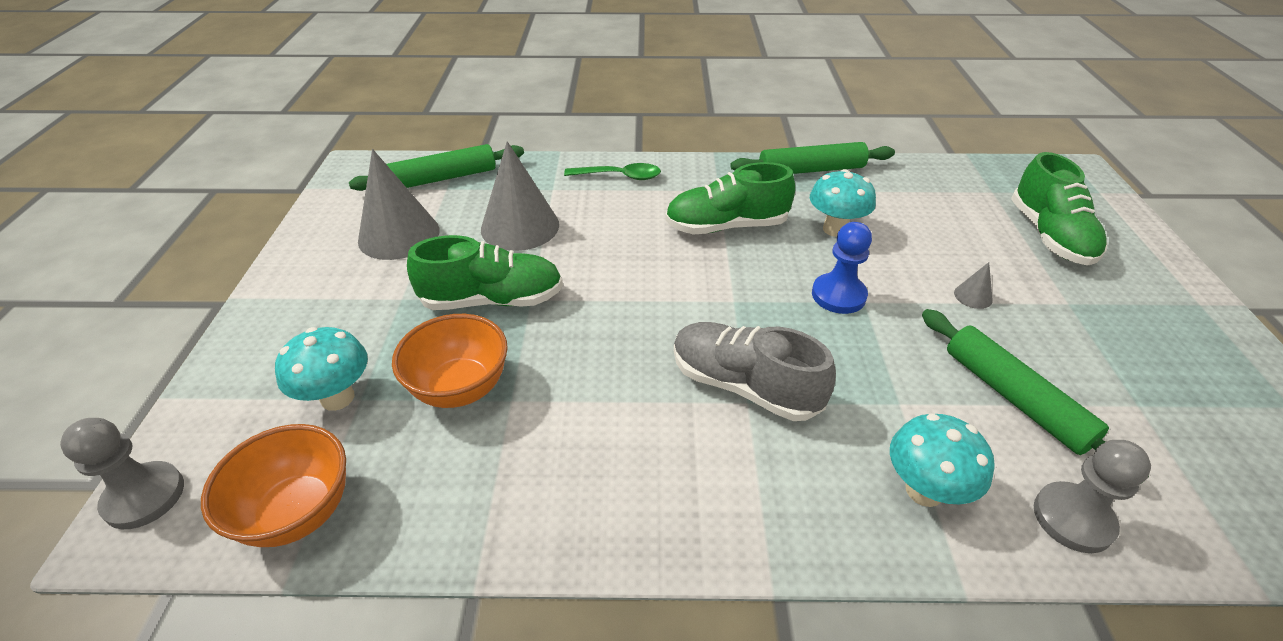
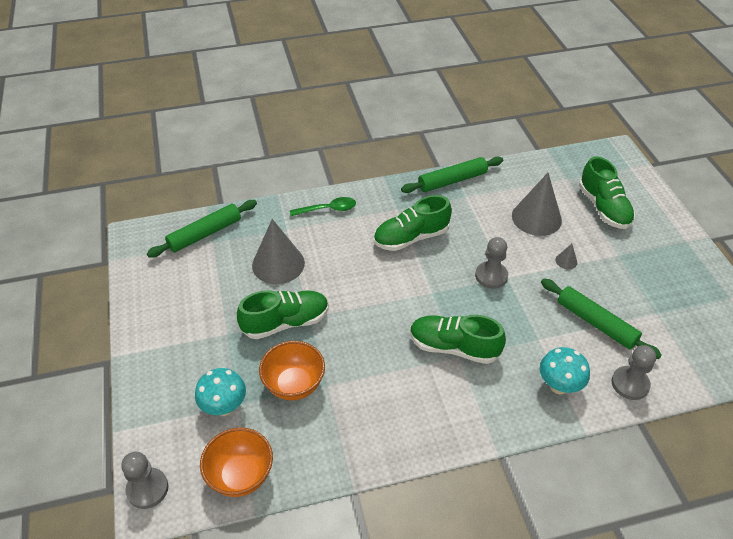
camera: 15 degrees left, 5 degrees up
grey cone [358,149,440,260] -> grey cone moved to [512,173,562,236]
grey shoe [674,322,836,421] -> green shoe [410,315,506,364]
turquoise mushroom [810,169,876,237] -> none
blue pawn [812,222,872,314] -> grey pawn [475,237,508,289]

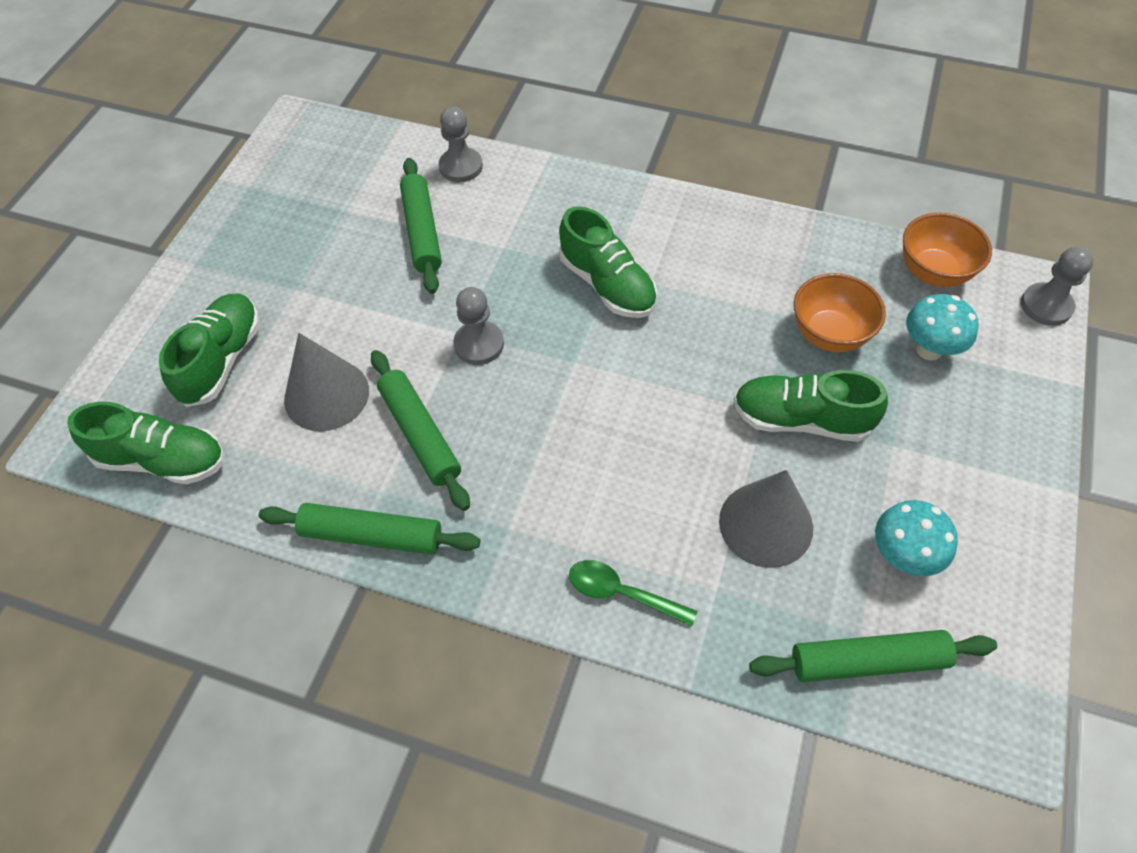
camera: 145 degrees left, 10 degrees up
green shoe [374,195,452,251] -> green shoe moved to [67,402,225,484]
turquoise mushroom [539,347,590,394] -> turquoise mushroom moved to [875,500,958,576]
grey cone [555,244,577,269] -> none
none -> green rolling pin [371,350,470,511]

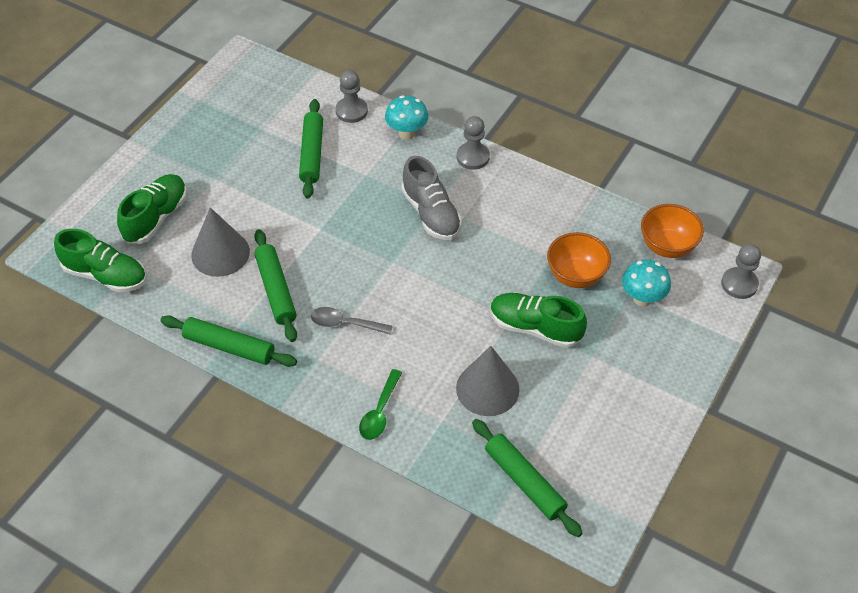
camera: 10 degrees right, 5 degrees down
grey pawn [453,287,504,365] -> grey pawn moved to [457,116,490,170]
green shoe [559,206,657,318] -> grey shoe [402,156,462,240]
green spoon [569,560,697,627] -> green spoon turned 105 degrees counterclockwise [359,369,402,440]
green rolling pin [749,630,997,682] -> green rolling pin turned 45 degrees clockwise [472,419,583,537]
turquoise mushroom [875,500,958,576] -> turquoise mushroom moved to [385,95,429,140]
none -> grey spoon [310,307,393,334]

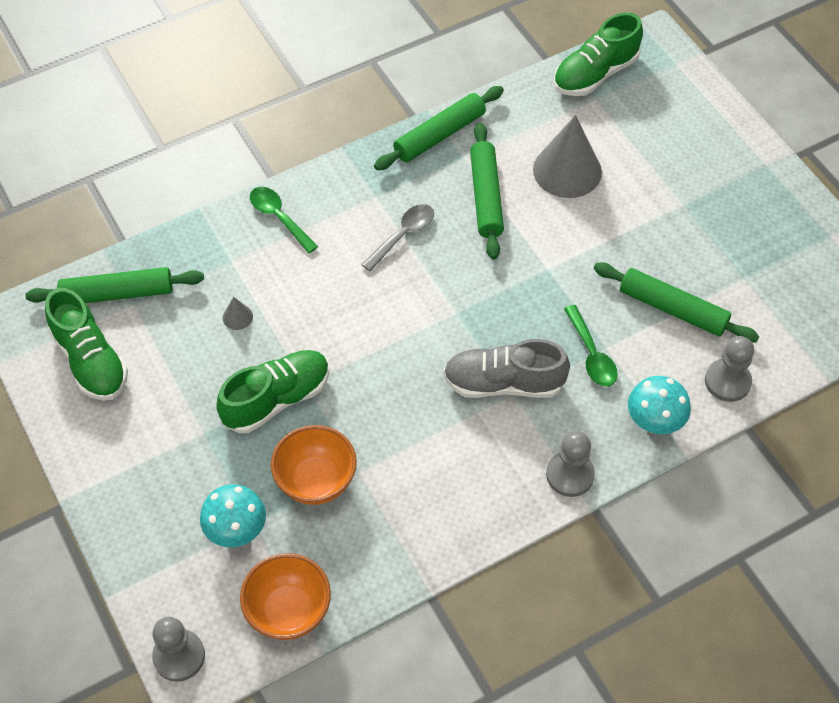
camera: 120 degrees right, 5 degrees up
green shoe [117,174,187,244] -> green shoe moved to [45,288,128,401]
green rolling pin [254,229,297,342] -> green rolling pin turned 75 degrees clockwise [470,123,504,260]
grey cone [456,346,520,416] -> grey cone [223,297,253,330], size x0.41
none -> green spoon [564,305,618,387]

